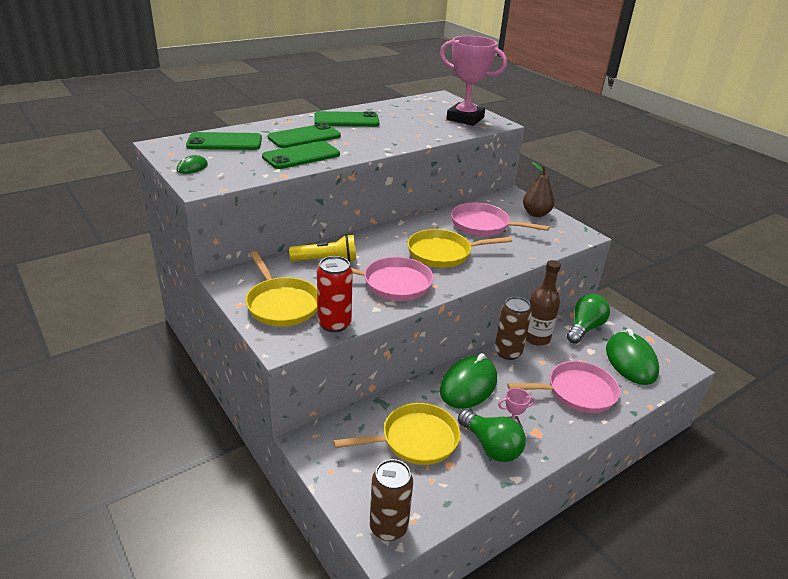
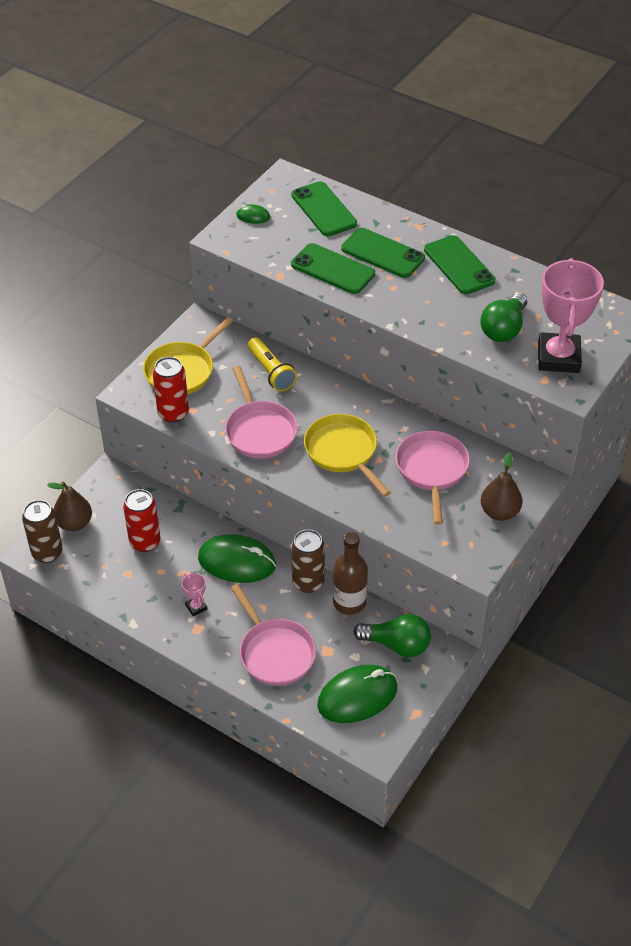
camera: 70 degrees right, 15 degrees up
yellow pan [333,403,460,465] -> red can [123,489,160,552]
green light bulb [458,409,526,462] -> green light bulb moved to [480,293,527,342]
none -> brown pear [47,482,92,531]

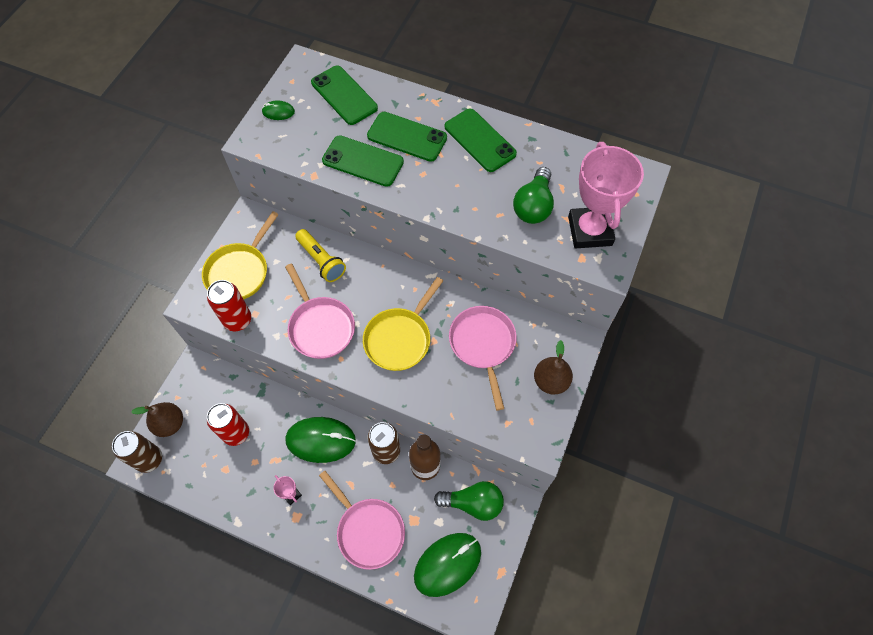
camera: 10 degrees left, 15 degrees up
yellow pan [304,414,391,497] -> yellow pan turned 105 degrees counterclockwise [363,277,443,371]

